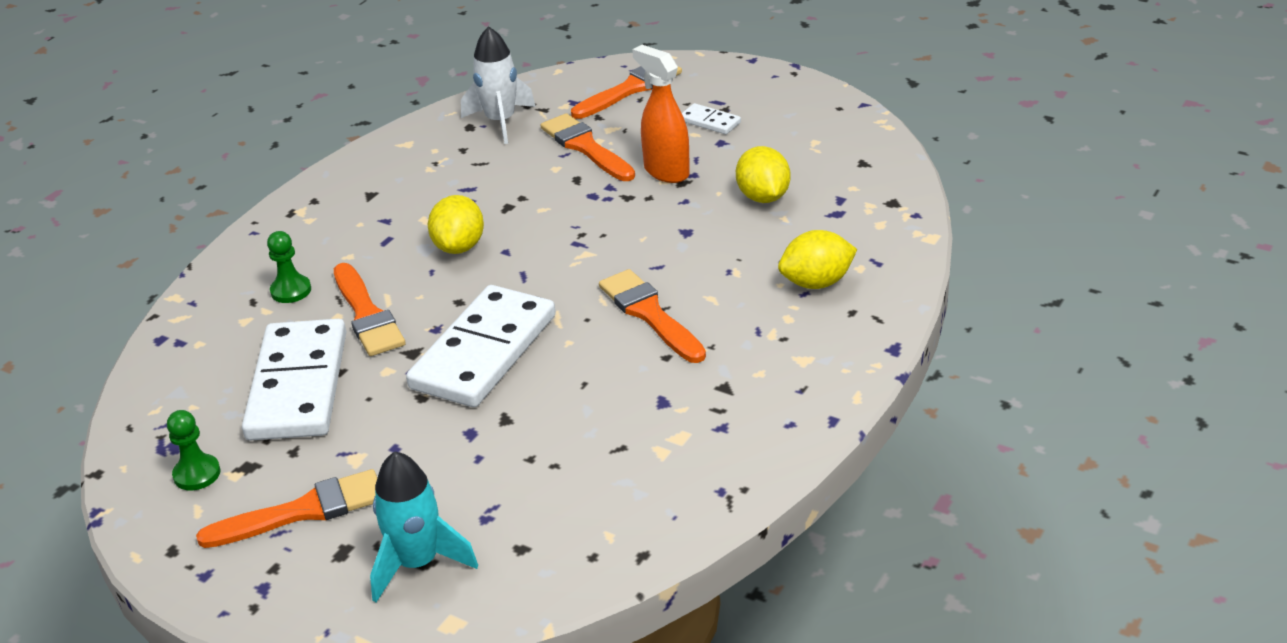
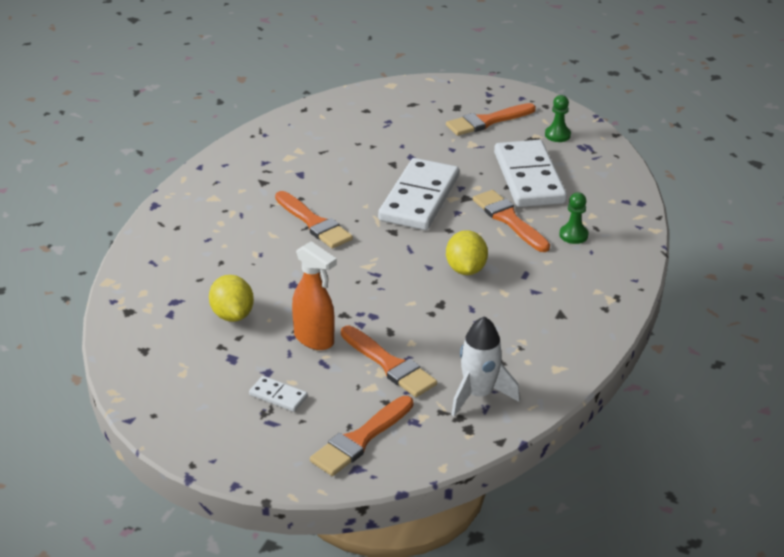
camera: 170 degrees right, 0 degrees up
turquoise rocket [370,451,478,602] -> none
yellow lemon [778,230,857,289] -> none

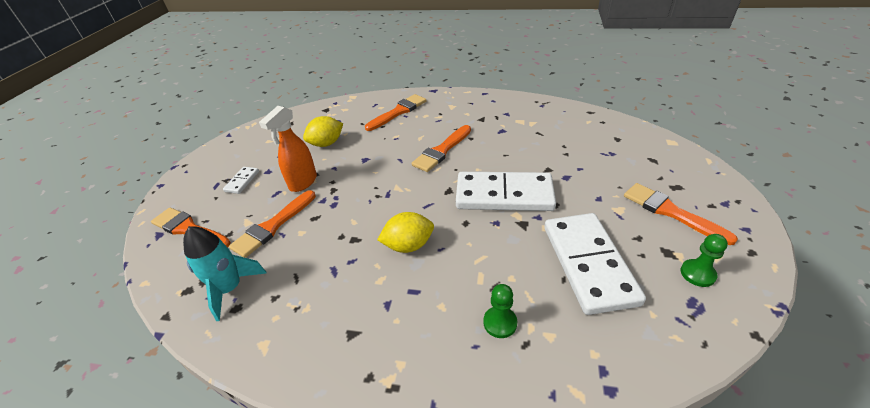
camera: 80 degrees right, 5 degrees up
white rocket [451,316,520,416] -> turquoise rocket [183,226,267,321]
orange brush [473,190,550,252] -> orange brush moved to [365,94,426,131]
white domino [494,140,567,207] -> white domino turned 75 degrees counterclockwise [544,213,646,315]

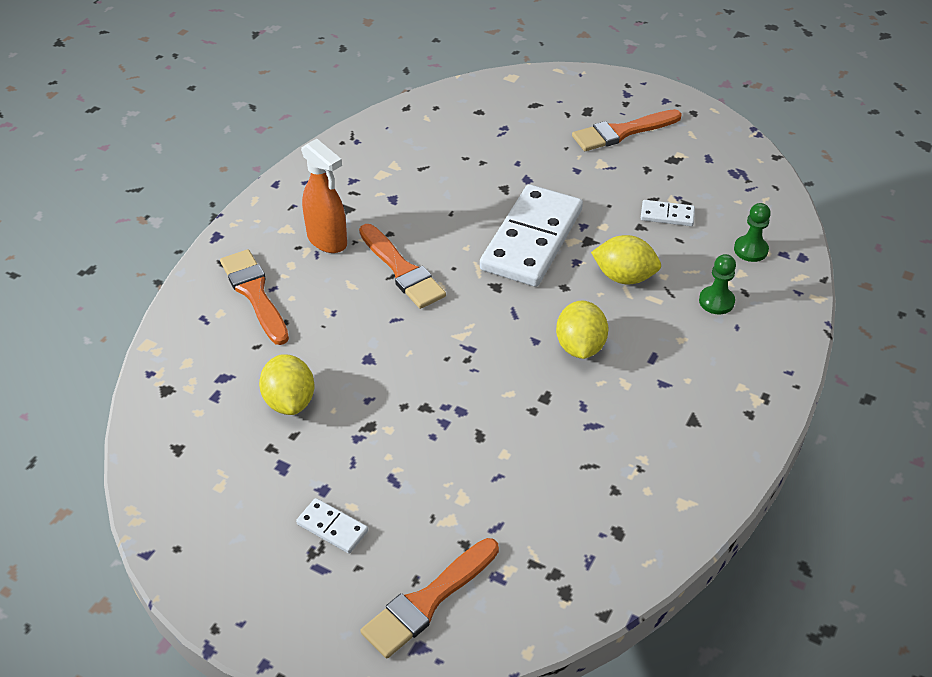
camera: 75 degrees left, 5 degrees up
turquoise rocket [183,226,267,321] -> none
orange brush [229,190,316,258] -> none
orange spray bottle [259,106,317,192] -> orange spray bottle moved to [301,139,347,253]
white domino [544,213,646,315] -> white domino [641,200,695,226], size x0.43
green pawn [681,234,728,287] -> green pawn moved to [734,203,771,262]
none -> yellow lemon [591,235,661,284]

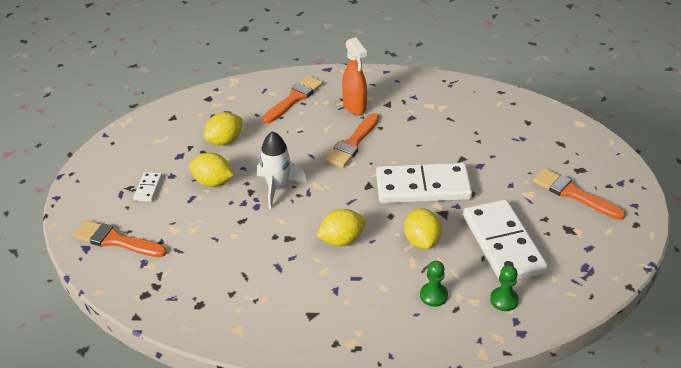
camera: 65 degrees right, 5 degrees down
orange spray bottle [301,139,347,253] -> orange spray bottle turned 45 degrees counterclockwise [342,37,367,115]
white domino [641,200,695,226] -> white domino [463,199,548,280], size x2.35
none -> yellow lemon [189,153,234,187]
none -> white rocket [257,131,307,209]

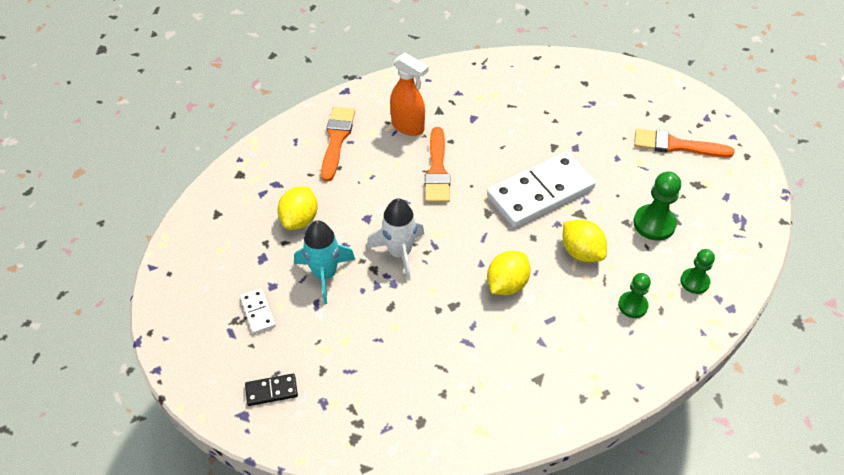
camera: 30 degrees left, 10 degrees up
orange brush [73,220,167,257] -> black domino [245,374,298,406]
yellow lemon [189,153,234,187] -> turquoise rocket [294,220,355,304]
white domino [463,199,548,280] -> green pawn [633,172,681,240]

